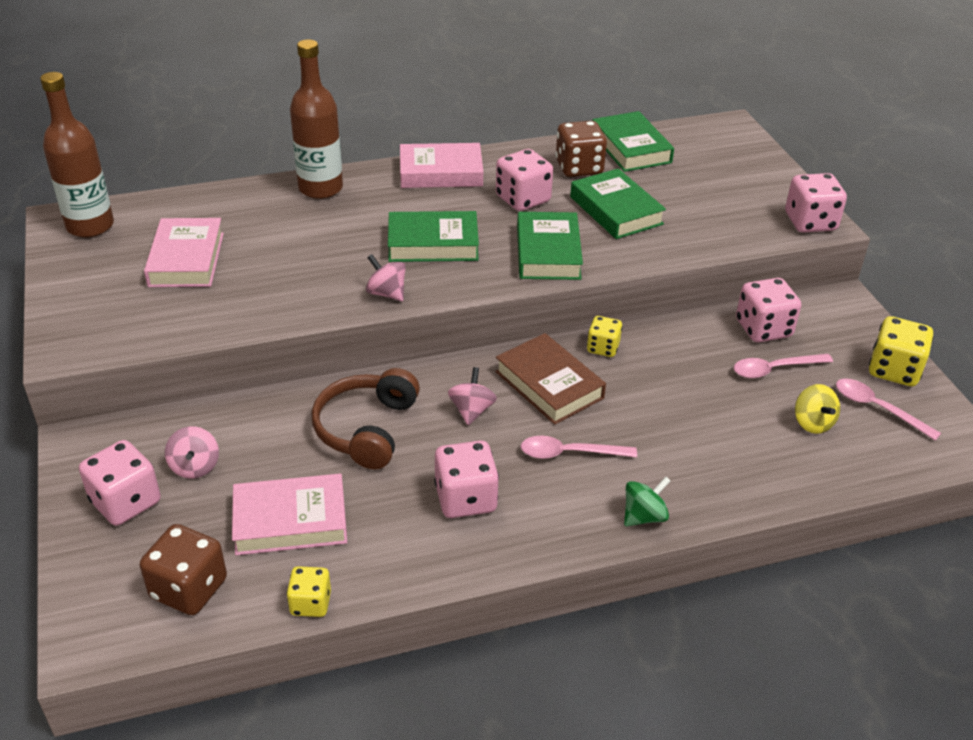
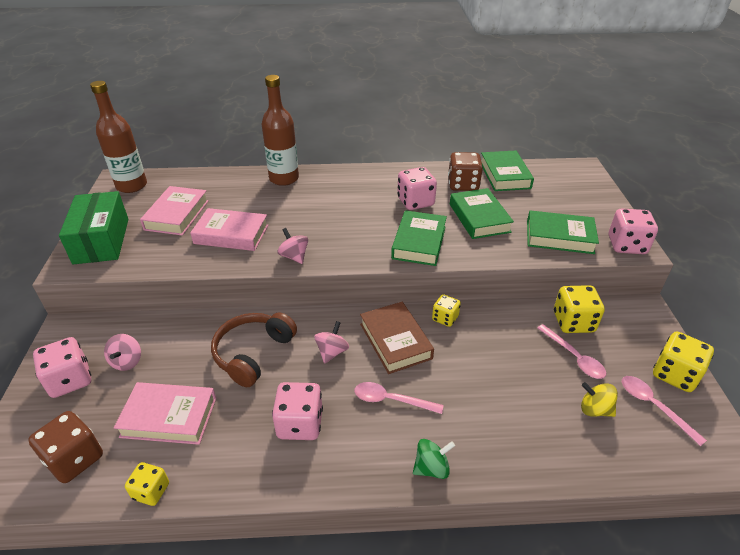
camera: 15 degrees right, 0 degrees up
green book [388,211,479,262] -> green book moved to [527,210,599,254]
pink book [400,143,483,188] -> pink book moved to [190,208,268,251]
pink spoon [734,354,833,378] -> pink spoon turned 120 degrees counterclockwise [537,324,606,379]
pink dice [736,278,801,342] -> yellow dice [554,285,605,333]
yellow spinning top [795,384,840,434] -> yellow spinning top turned 120 degrees clockwise [581,382,618,417]
none -> green box [59,191,129,264]

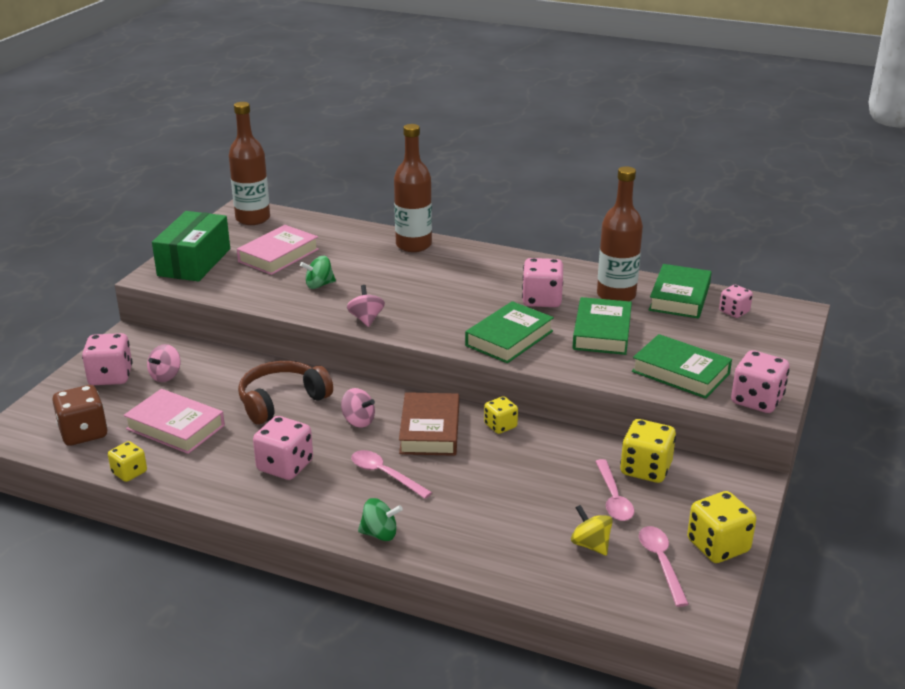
camera: 25 degrees right, 10 degrees down
pink book [190,208,268,251] -> green spinning top [300,256,336,289]
pink spinning top [314,321,349,364] -> pink spinning top turned 75 degrees clockwise [341,388,375,428]
brown dice [448,152,483,191] -> brown bottle [597,166,643,301]
none -> pink dice [719,285,753,318]

